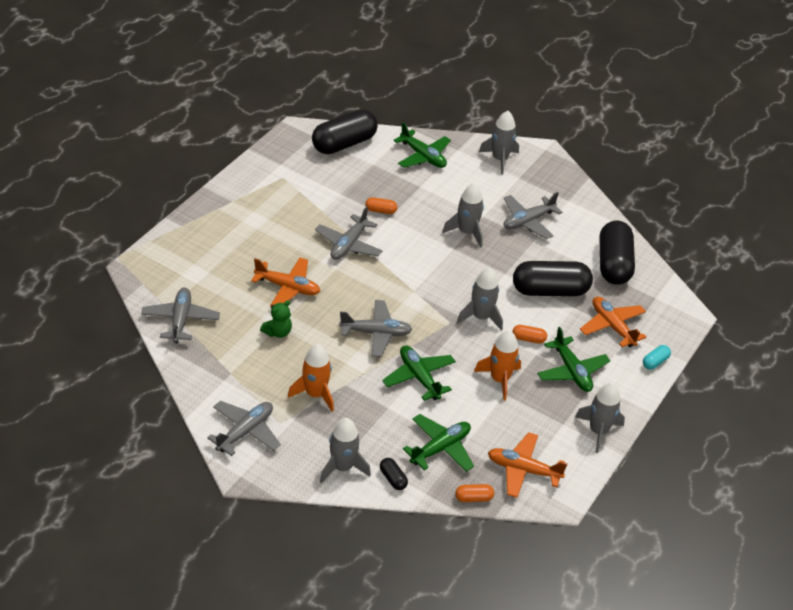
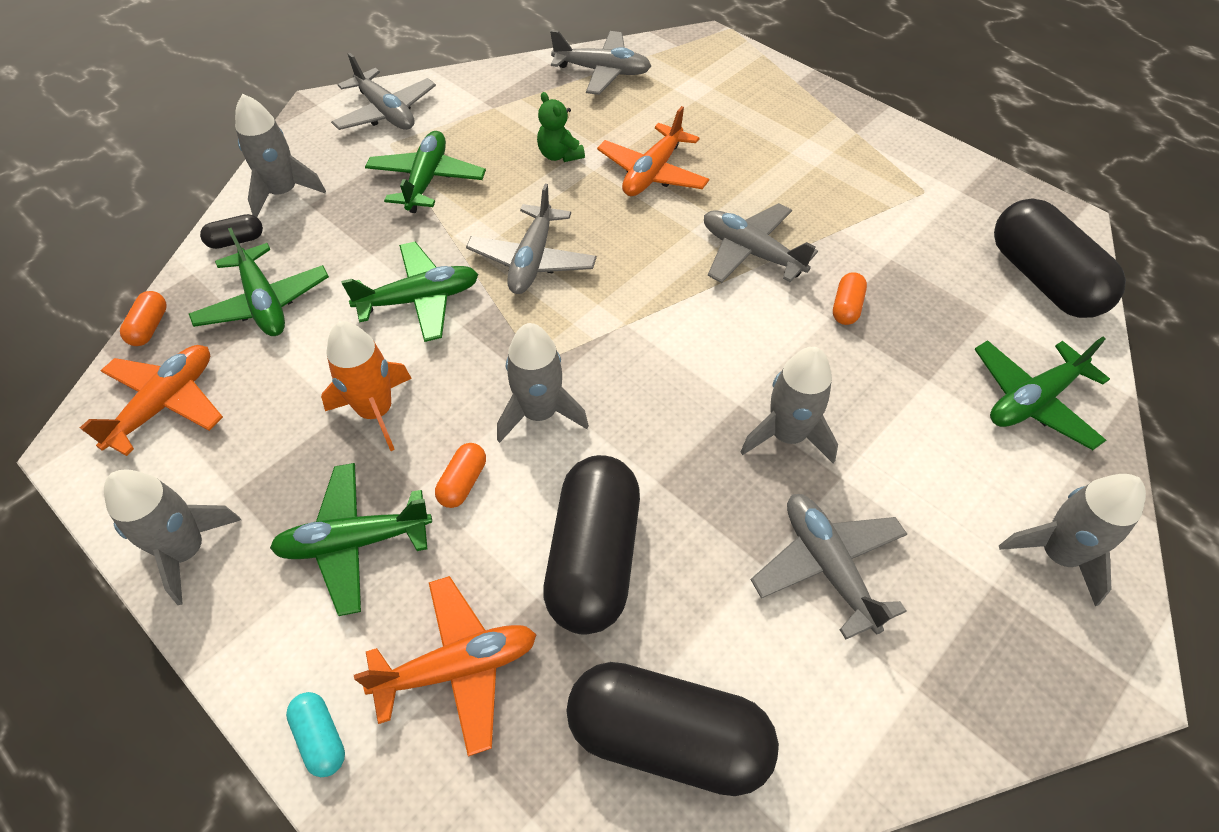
camera: 105 degrees right, 10 degrees up
orange rocket [288,344,334,412] -> green plane [365,131,486,213]

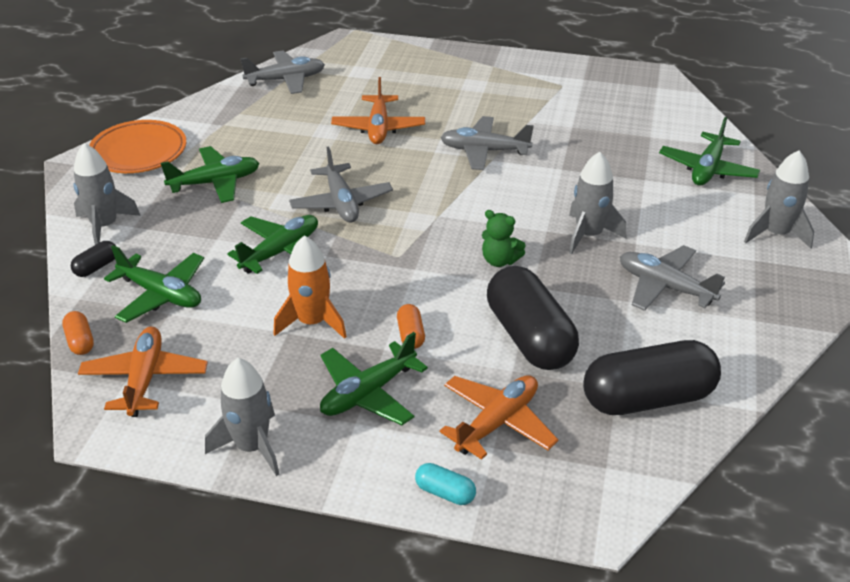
camera: 30 degrees left, 15 degrees down
grey plane [331,53,436,130] -> orange plate [89,120,186,173]
green plane [365,131,486,213] -> green plane turned 90 degrees clockwise [161,146,259,203]
grey rocket [497,323,589,443] -> none
green teddy bear [537,92,585,162] -> green teddy bear moved to [482,210,525,267]
orange capsule [833,272,867,325] -> none
black capsule [994,198,1126,318] -> none

